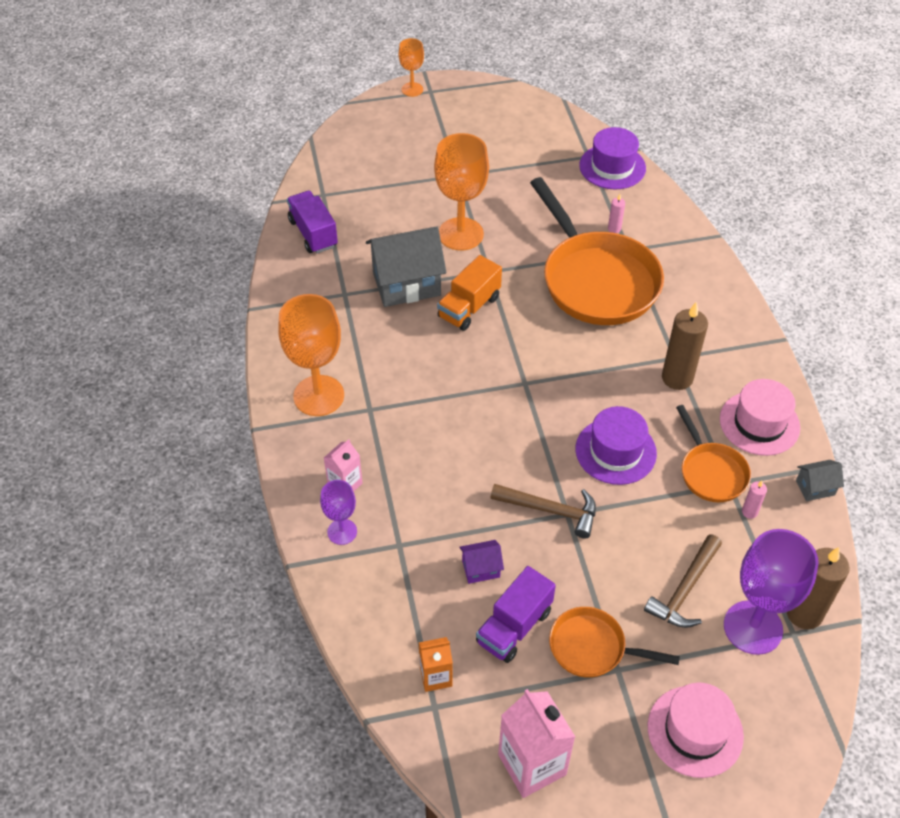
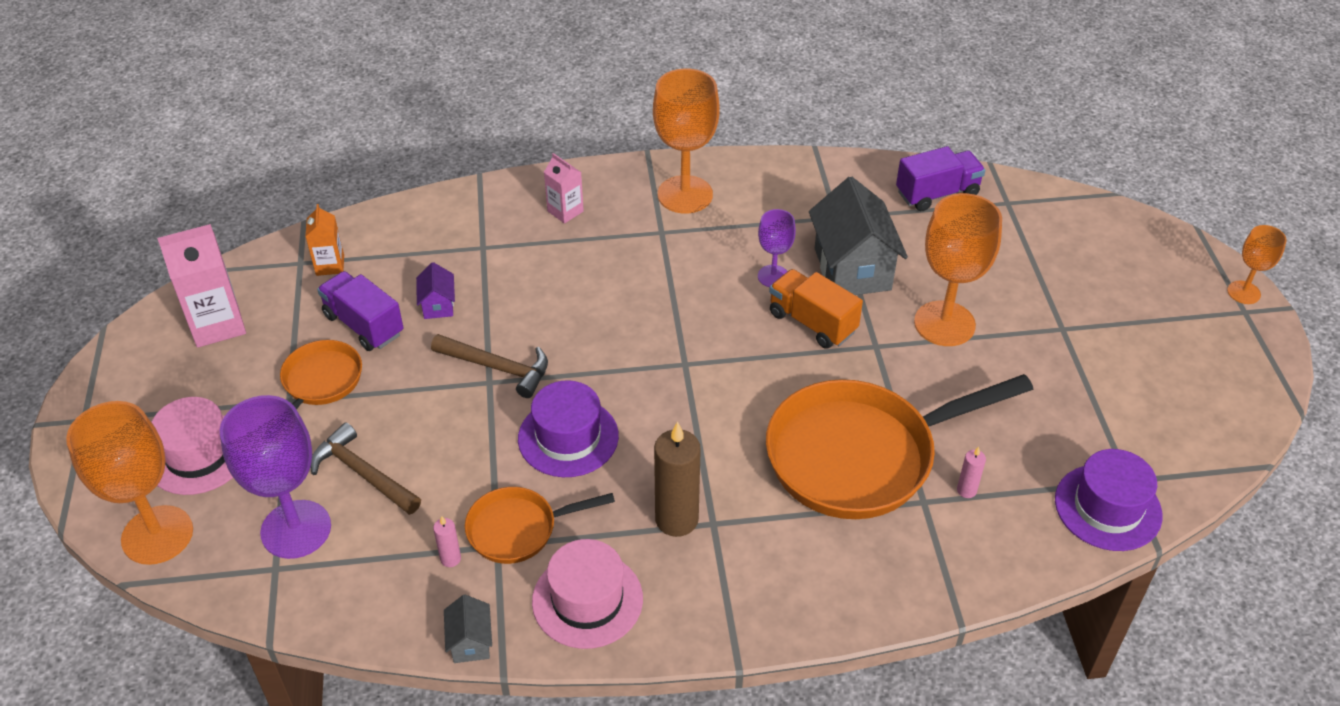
camera: 95 degrees right, 5 degrees down
purple goblet [320,480,357,545] -> purple goblet moved to [758,209,796,287]
brown hammer [491,484,596,538] -> brown hammer turned 90 degrees counterclockwise [431,334,548,398]
brown candle [787,547,850,629] -> none
none -> orange goblet [66,401,193,565]

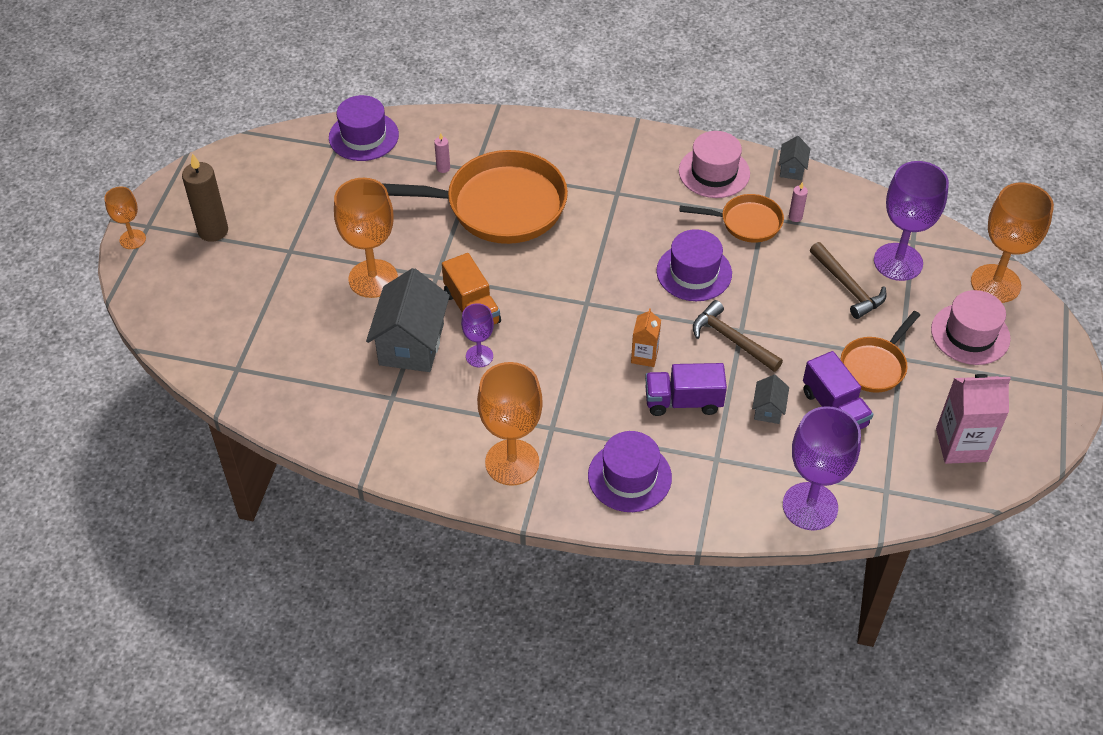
camera: 160 degrees left, 5 degrees up
orange carton [305,204,344,276] -> orange carton moved to [631,308,661,367]
purple house [416,262,455,319] -> grey house [752,375,789,424]
pink carton [544,153,584,224] -> purple hat [588,431,672,512]
brown candle [654,421,701,537] -> brown candle moved to [182,153,228,242]
purple truck [896,146,985,211] -> purple truck moved to [645,363,727,416]
none -> purple goblet [783,406,861,531]

